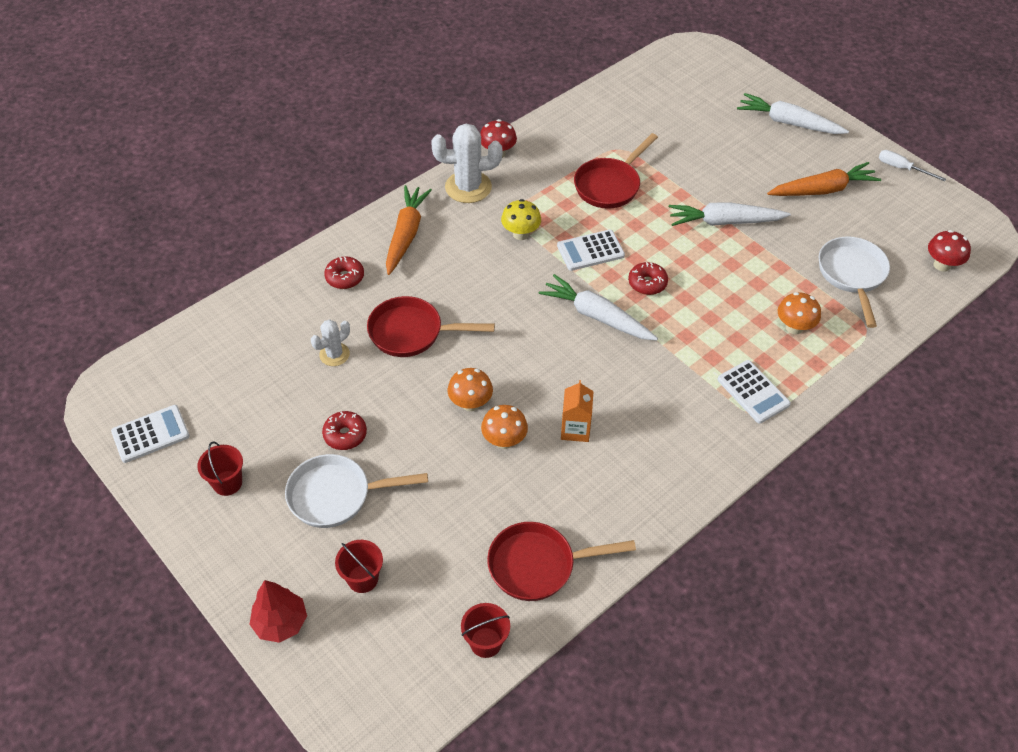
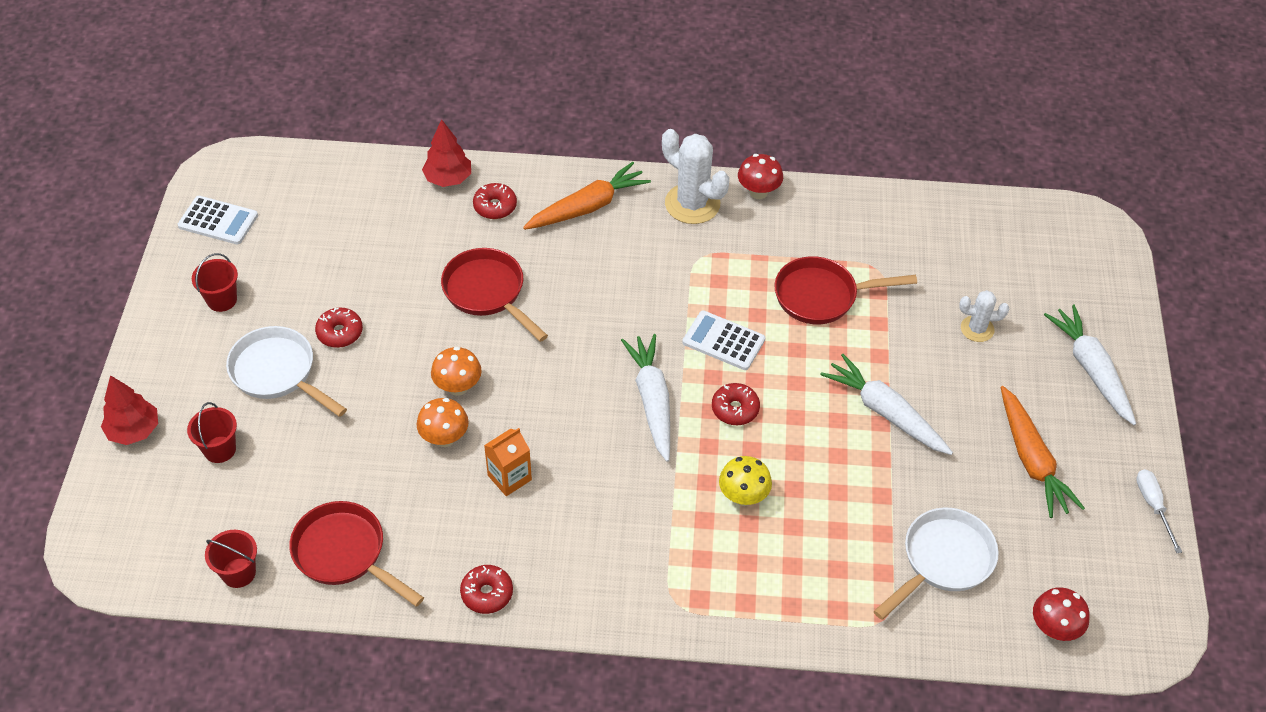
camera: 45 degrees right, 0 degrees up
white cactus [311,319,350,366] -> white cactus moved to [959,290,1009,342]
yellow mushroom [501,199,541,240] -> yellow mushroom moved to [719,456,772,506]
white calculator [717,360,791,423] -> none
orange carrot [767,162,881,196] -> orange carrot turned 45 degrees clockwise [1001,386,1085,518]
orange mushroom [778,292,821,335] -> none
none -> red tree [422,119,471,187]
none -> red donut [460,565,513,614]

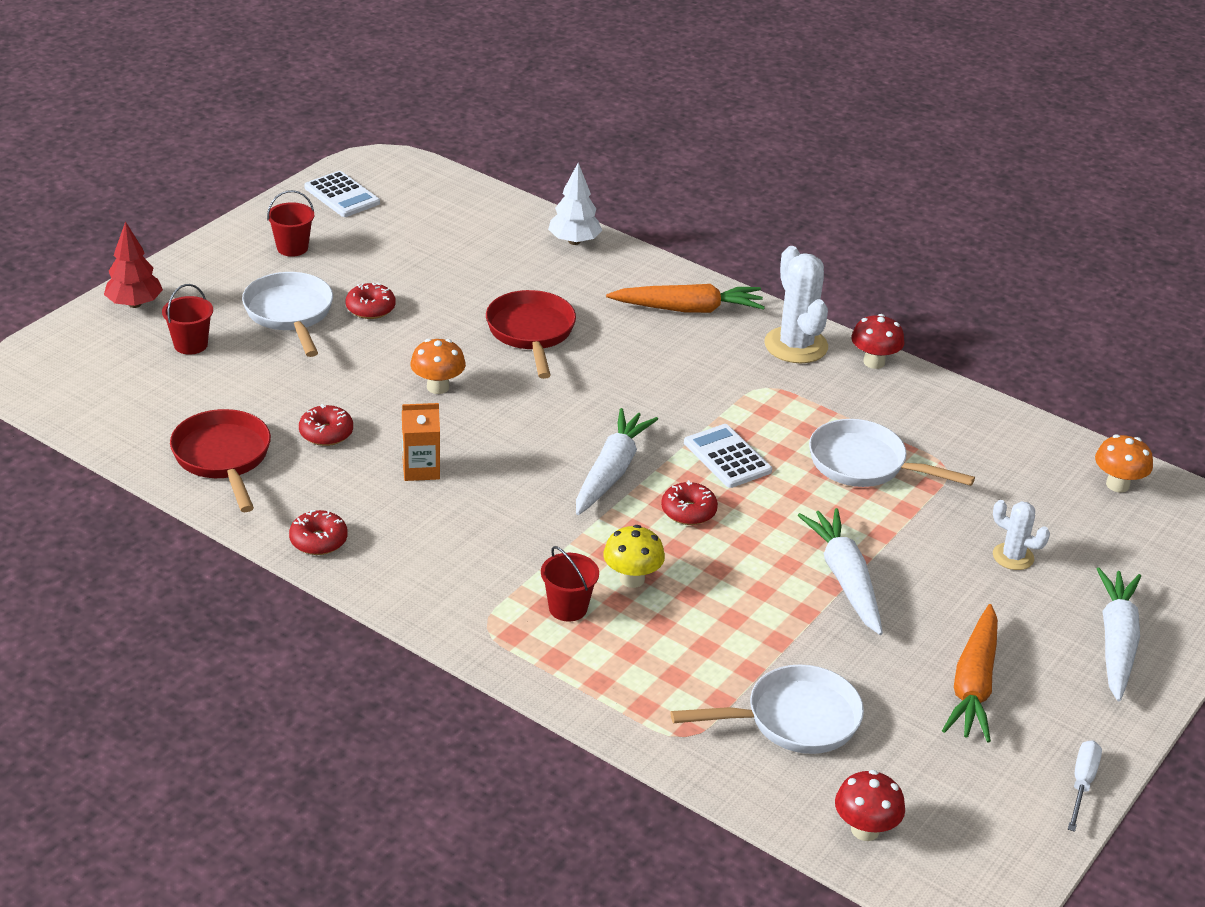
camera: 30 degrees right, 15 degrees down
red bucket [205,530,257,588] -> red bucket moved to [541,546,599,622]
orange mushroom [417,398,469,447] -> orange mushroom moved to [1095,434,1153,493]
red tree [422,119,471,187] -> white tree [548,163,602,245]
red donut [473,183,517,219] -> red donut moved to [299,404,353,446]
red pan [774,256,917,324] -> white pan [809,419,975,487]

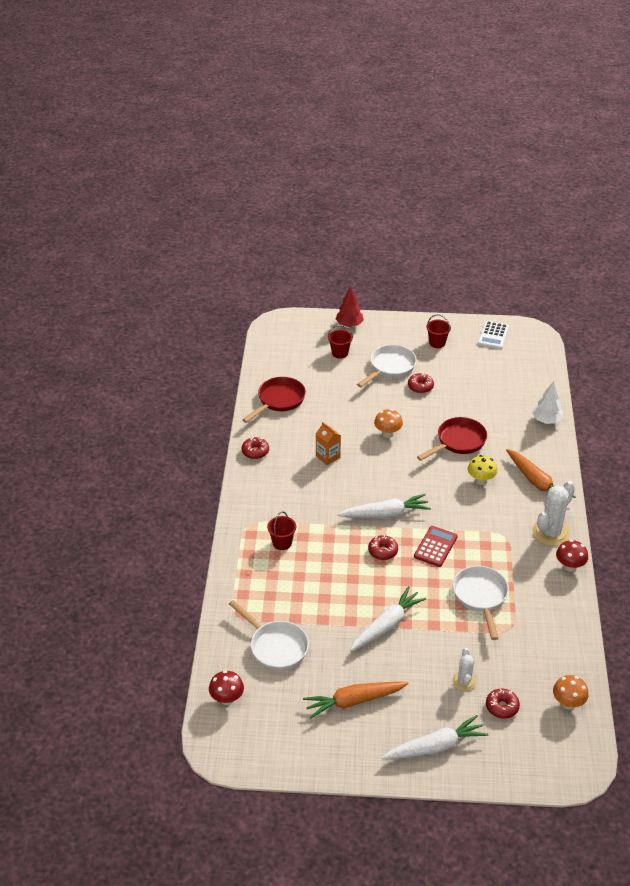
camera: 60 degrees right, 5 degrees up
red donut [299,404,353,446] -> red donut moved to [486,688,520,719]
yellow mushroom [603,525,665,588] -> yellow mushroom moved to [468,455,497,485]
white calculator [684,424,772,488] -> red calculator [414,526,458,567]
white screwdriver [1068,740,1102,832] -> none

